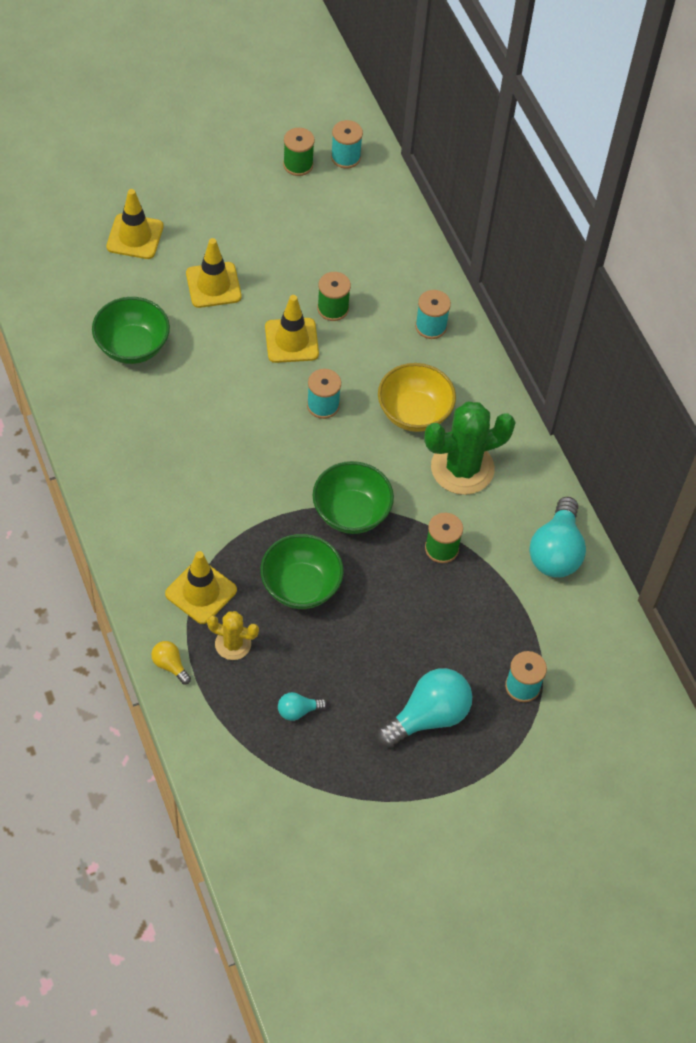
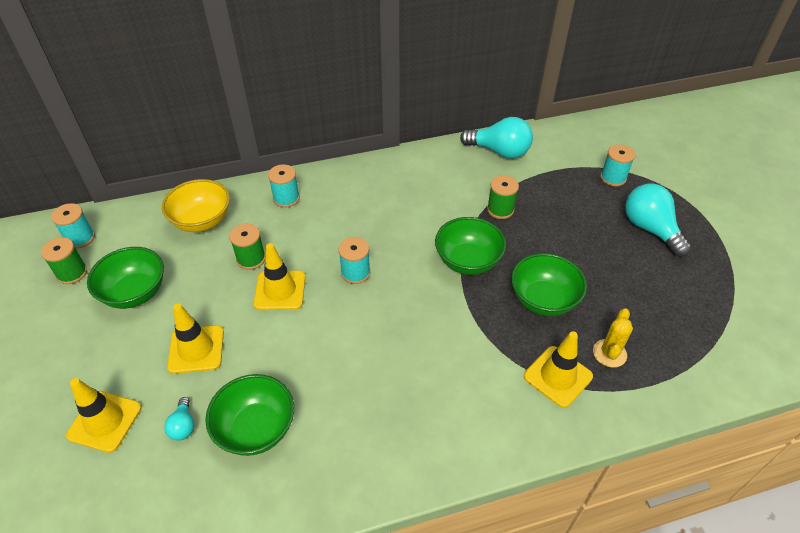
camera: 80 degrees left, 10 degrees down
yellow light bulb [151,641,191,684] -> none
turquoise light bulb [278,692,327,721] -> turquoise light bulb moved to [164,397,194,441]
yellow bowl [378,363,456,432] -> yellow bowl moved to [162,179,230,232]
green cactus [424,401,516,495] -> none
none -> green bowl [87,247,164,309]

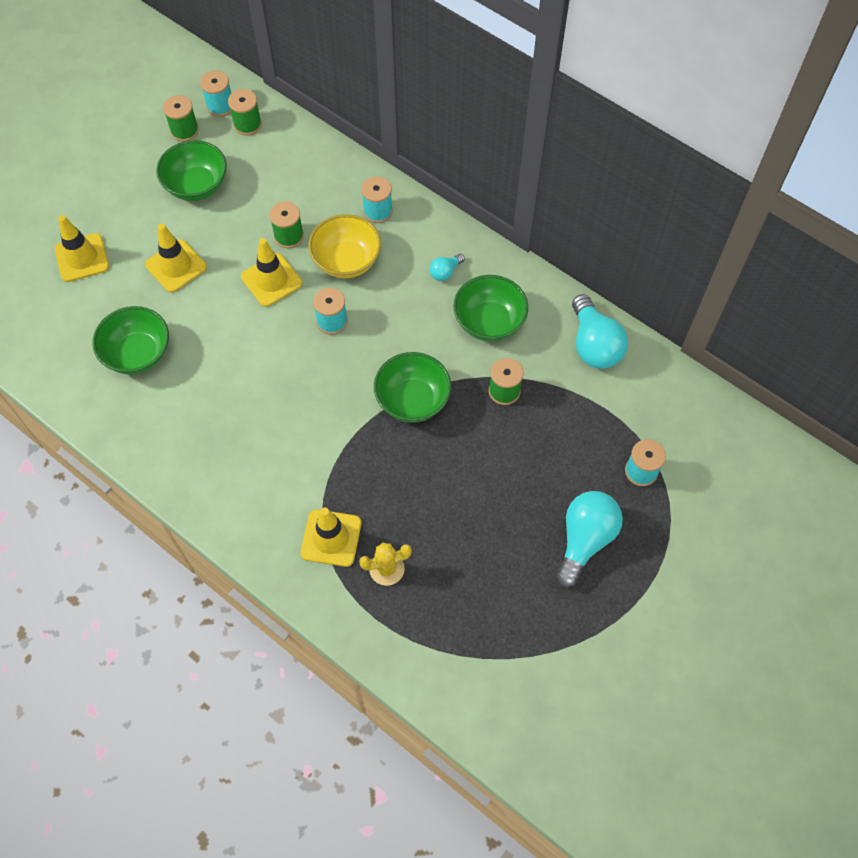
camera: 55 degrees right, 15 degrees up
yellow bowl [162,179,230,232] -> yellow bowl moved to [308,214,381,278]
turquoise light bulb [164,397,194,441] -> turquoise light bulb moved to [430,254,465,281]
green bowl [511,253,587,316] -> green bowl moved to [454,275,528,342]
none -> green spool [228,89,262,135]

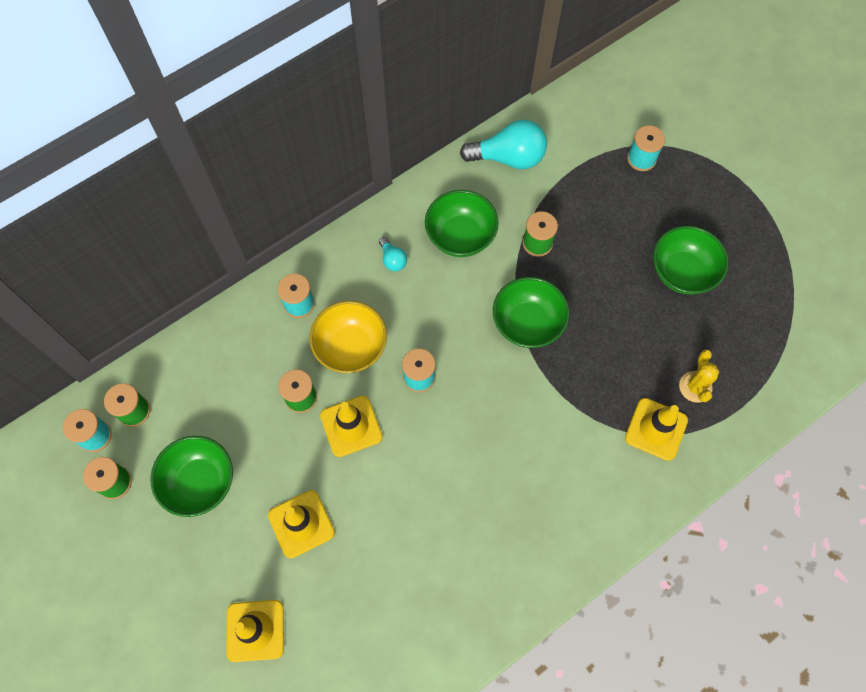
camera: 75 degrees left, 5 degrees up
green bowl [93,306,169,374] -> green bowl moved to [653,226,729,295]
turquoise light bulb [556,491,623,587] -> none

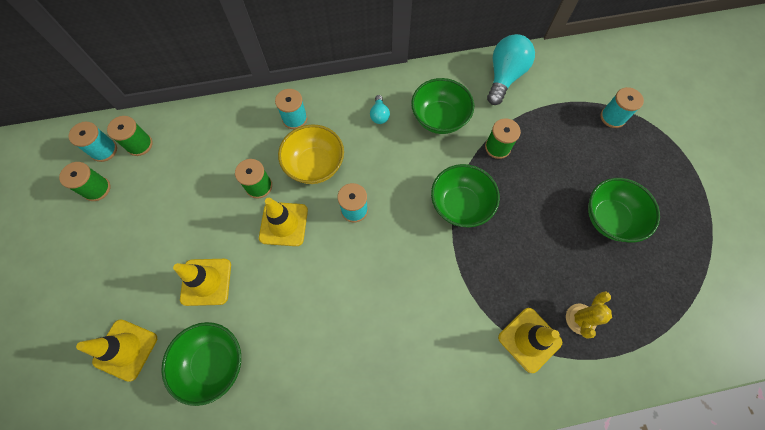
camera: 25 degrees right, 0 degrees up
green bowl [150,436,233,517] -> green bowl moved to [161,322,241,406]
turquoise light bulb [460,120,547,169] -> turquoise light bulb turned 90 degrees counterclockwise [487,34,535,105]

